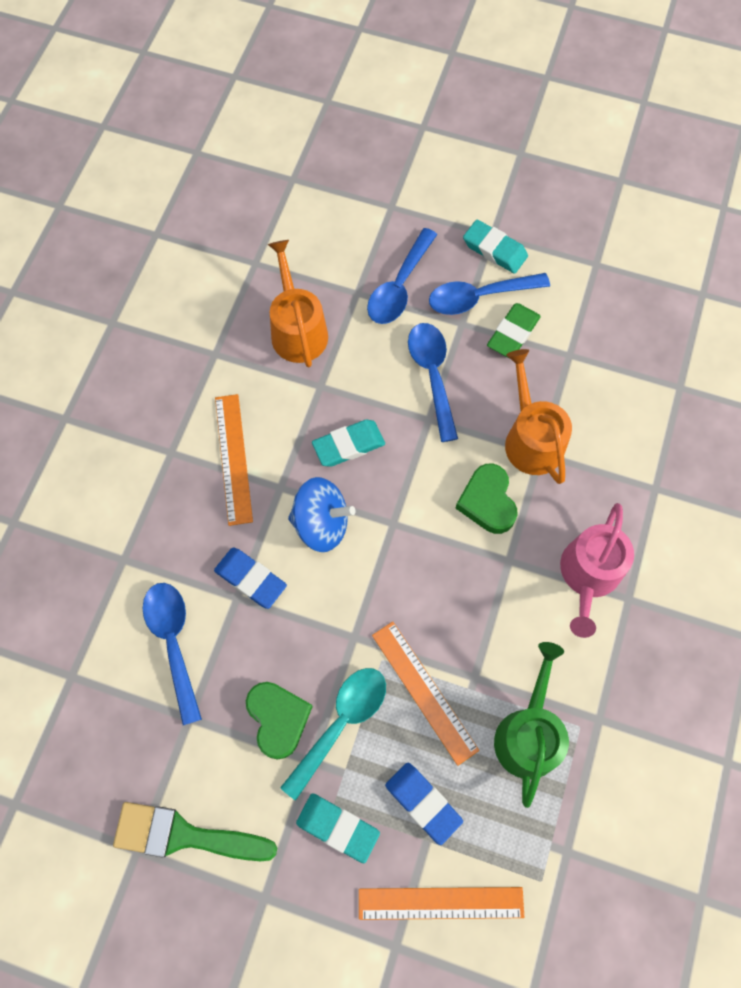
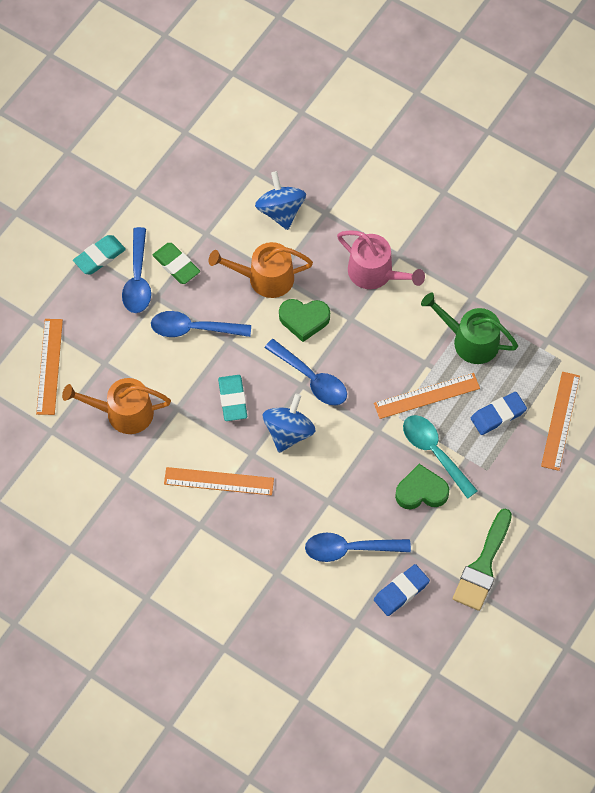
camera: 75 degrees left, 5 degrees down
blue eraser [214,548,287,609] -> blue eraser moved to [374,564,430,616]
turquoise eraser [296,793,380,863] -> none
blue spoon [367,228,437,324] -> blue spoon moved to [264,339,347,406]
none -> orange ruler [36,319,63,415]
none -> blue spinning top [255,171,306,230]

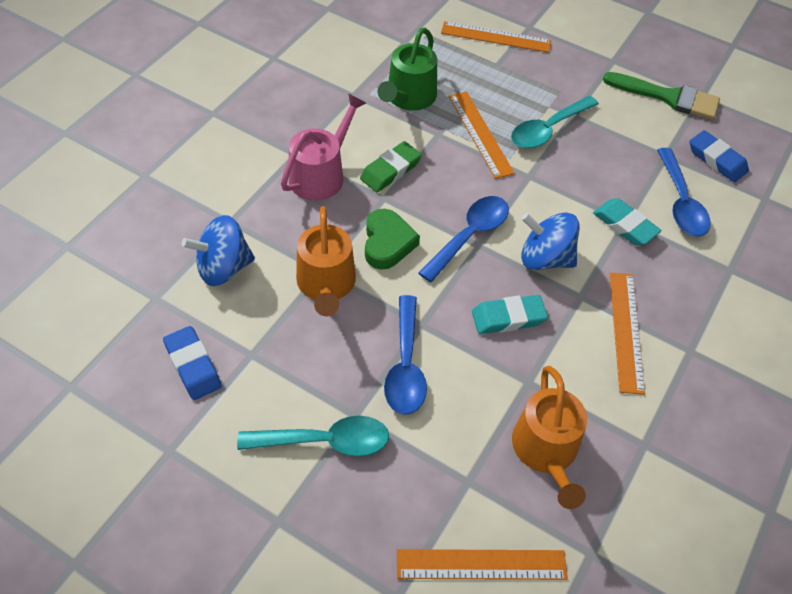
camera: 95 degrees left, 10 degrees down
turquoise eraser [73,235,126,274] -> turquoise eraser moved to [593,198,662,246]
blue spoon [122,227,151,313] -> turquoise spoon [237,416,389,457]
green eraser [153,243,200,284] -> green eraser moved to [360,141,422,192]
green heart [395,464,449,510] -> none
blue eraser [471,392,527,435] -> blue eraser moved to [163,326,222,400]

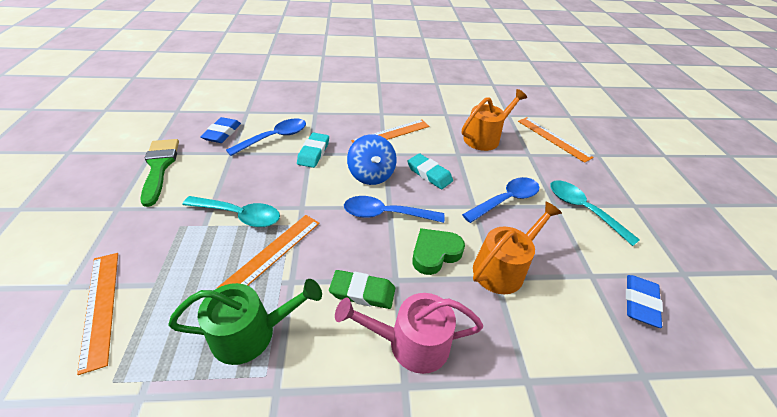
camera: 125 degrees left, 10 degrees down
blue spinning top [182,215,255,286] -> none

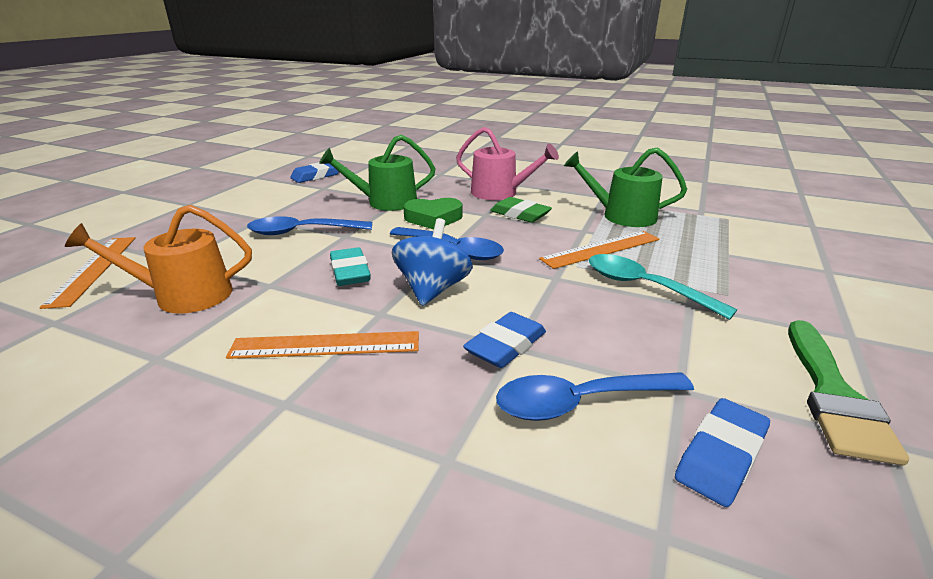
camera: 150 degrees left, 15 degrees down
orange ruler [77,253,118,375] -> none
turquoise eraser [297,133,329,168] -> blue eraser [463,312,546,368]
orange watering can [473,202,562,294] -> green watering can [319,135,436,211]
turquoise spoon [550,180,640,246] -> none

